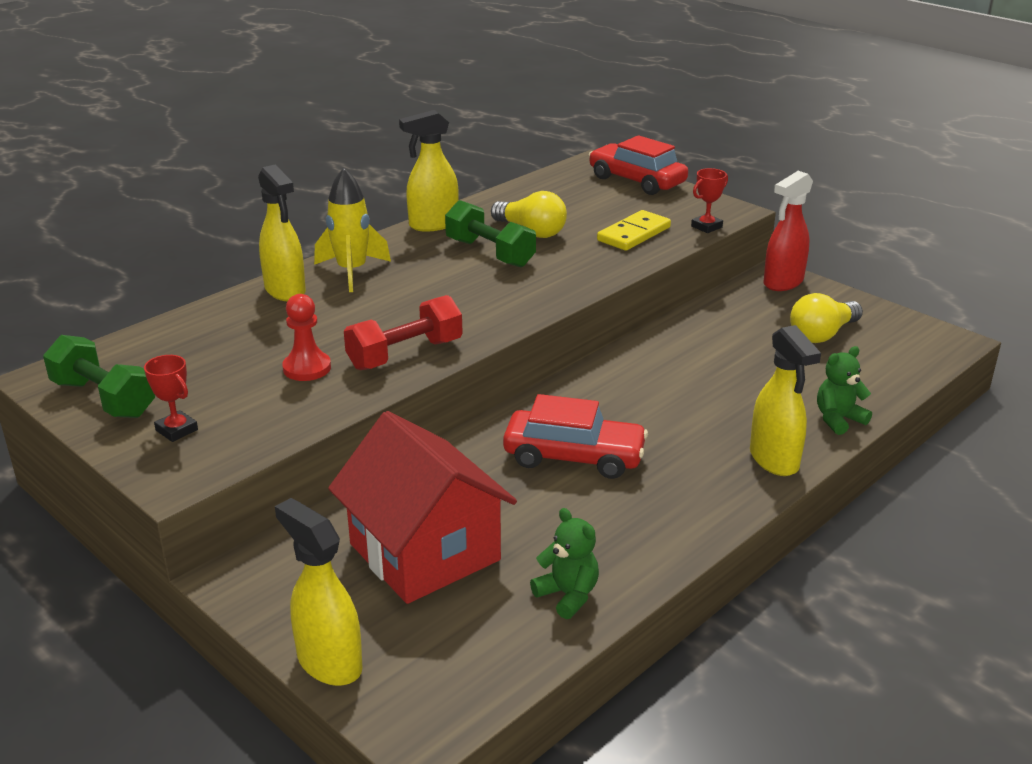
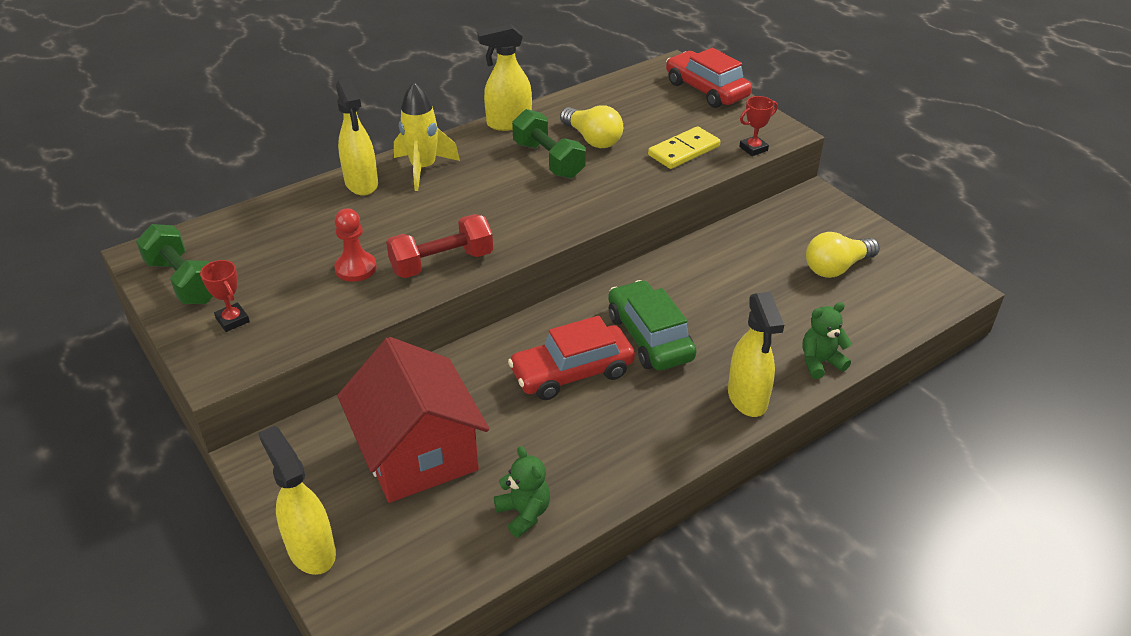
camera: 10 degrees right, 10 degrees up
red car [503,394,648,479] -> red car turned 135 degrees clockwise [508,316,635,400]
red spray bottle [763,171,813,291] -> none
none -> green car [608,280,696,371]

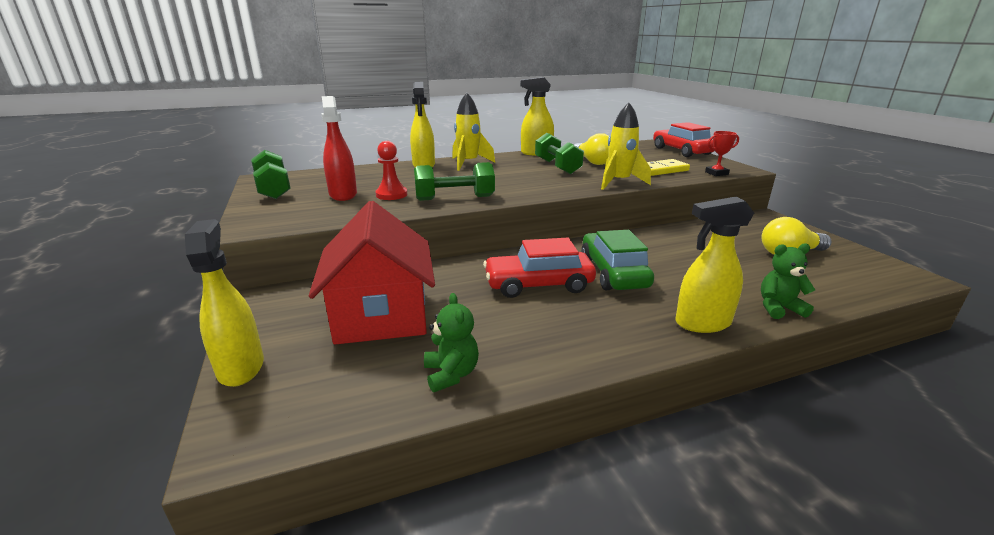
camera: 15 degrees right, 15 degrees down
red trophy [200,260,250,332] -> none
red dumbbell [386,214,493,278] -> green dumbbell [414,162,495,201]
yellow spray bottle [728,292,784,417] -> yellow spray bottle turned 75 degrees clockwise [675,196,754,333]
none -> red spray bottle [322,96,357,201]
none -> yellow rocket [601,102,651,190]

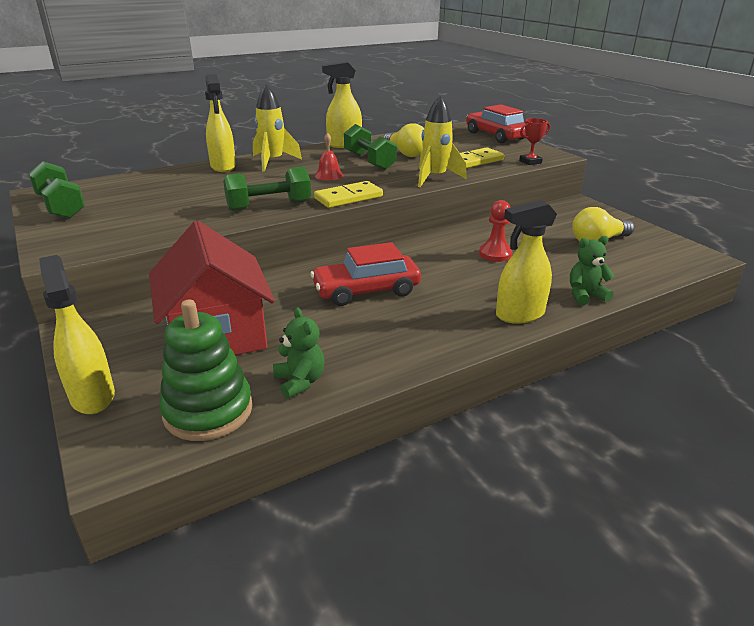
camera: 10 degrees left, 5 degrees up
red spray bottle [322,96,357,201] -> none
red pawn [376,141,407,200] -> red pawn moved to [479,200,513,262]
green car [581,230,654,290] -> none
none -> green stacking toy [159,299,253,441]
none -> yellow domino [314,181,383,208]
none -> red bell [315,133,344,181]

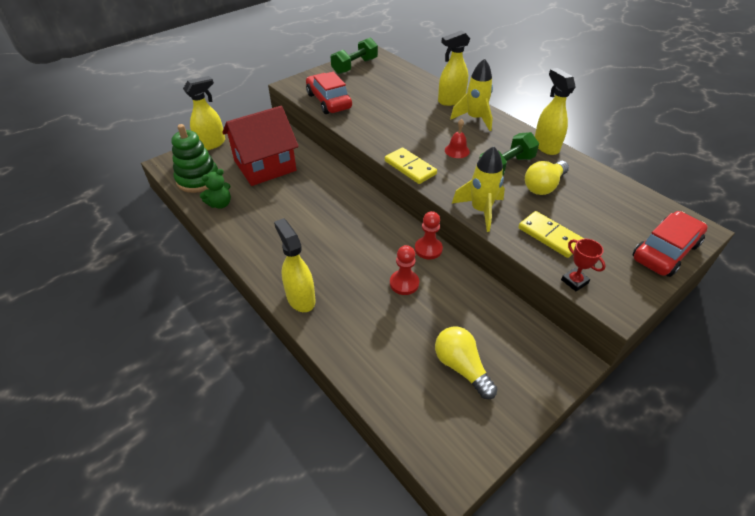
camera: 80 degrees right, 15 degrees up
green dumbbell [223,167,311,211] -> none
red car [310,242,421,306] -> red car moved to [306,72,352,114]
green teddy bear [570,236,614,305] -> none
none -> red pawn [415,211,443,259]

